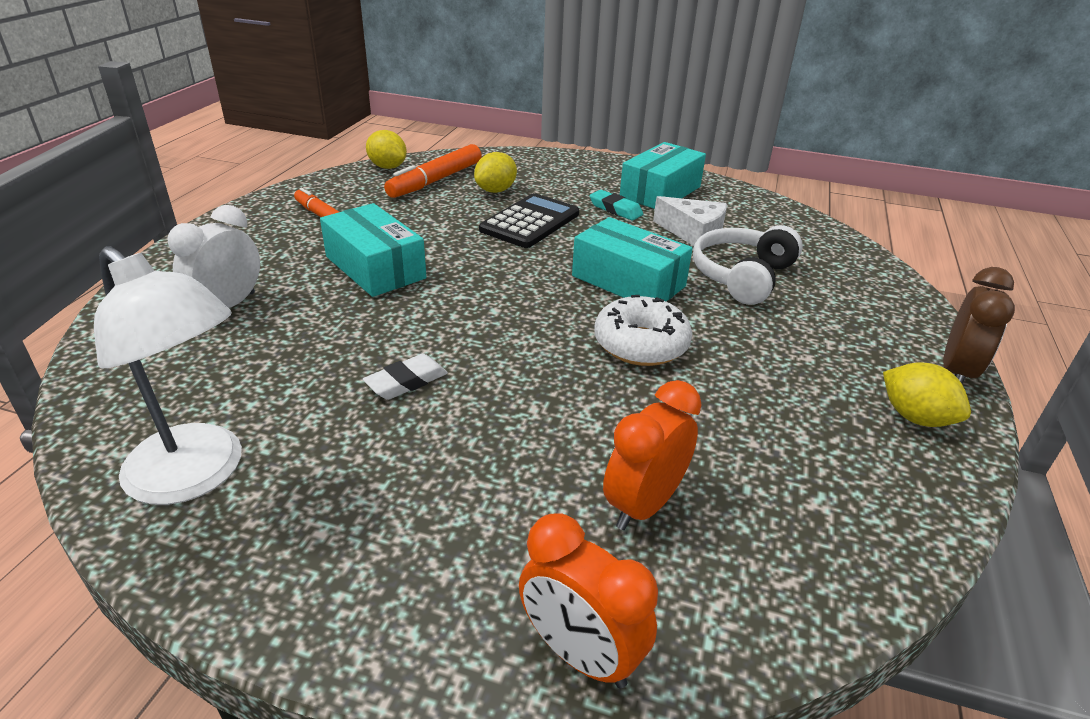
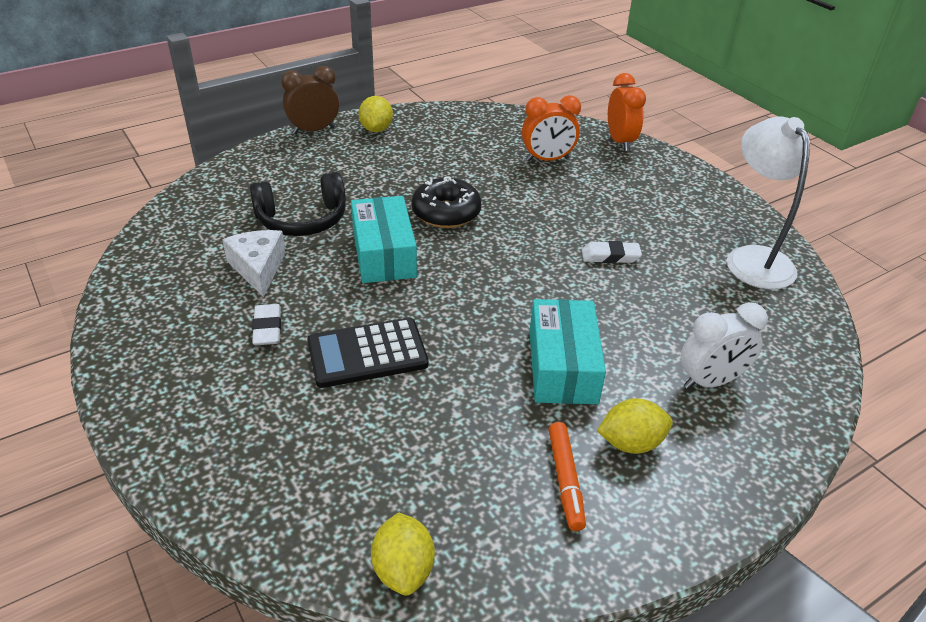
camera: 140 degrees left, 5 degrees up
orange marker [384,144,482,198] -> none
yellow lemon [474,152,517,193] -> yellow lemon moved to [597,398,673,454]
turquoise eraser [589,190,643,220] -> white eraser [252,304,281,345]
white donut [594,295,692,366] -> black donut [412,177,481,228]
turquoise box [620,142,706,209] -> none
white headphones [693,225,803,305] -> black headphones [250,172,346,236]

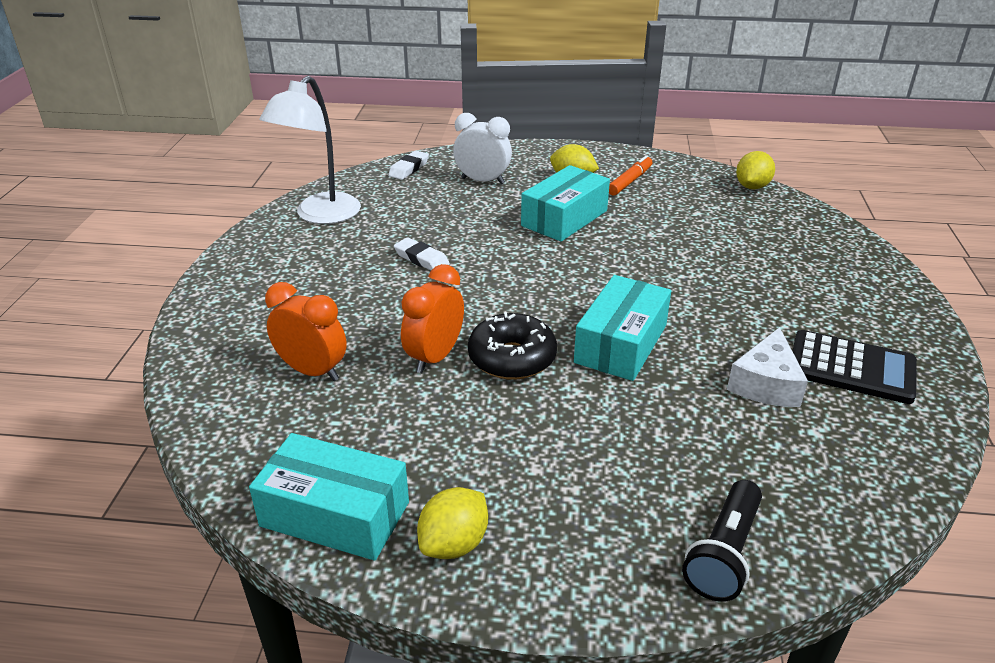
camera: 140 degrees left, 5 degrees down
black headphones [250,172,346,236] -> none
white eraser [252,304,281,345] -> white eraser moved to [388,151,429,180]
brown clock [281,66,339,134] -> none
black calculator [307,318,429,388] -> black calculator moved to [792,330,917,404]
orange clock [608,73,646,151] -> orange clock moved to [401,264,464,373]
none -> turquoise box [249,433,409,561]
none -> black flashlight [682,480,762,602]

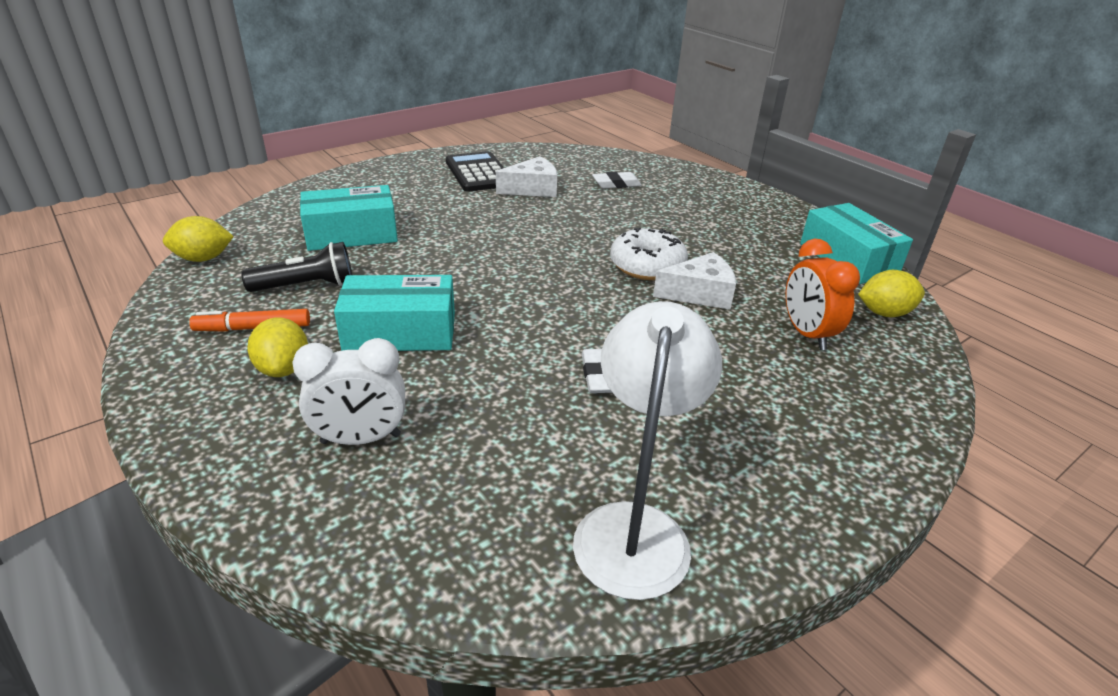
camera: 135 degrees left, 0 degrees up
white lamp [259,76,361,224] -> white lamp turned 60 degrees counterclockwise [573,301,722,600]
white eraser [388,151,429,180] -> white eraser moved to [592,172,642,188]
orange clock [401,264,464,373] -> white cheese [653,252,736,310]
yellow lemon [417,487,488,559] -> yellow lemon moved to [858,270,925,317]
white clock [453,113,512,184] -> white clock turned 75 degrees counterclockwise [292,338,405,445]
black donut [468,312,557,380] -> white donut [610,228,688,280]
turquoise box [574,275,671,381] -> turquoise box moved to [300,185,398,251]
black flashlight [682,480,762,602] -> black flashlight moved to [241,242,352,292]

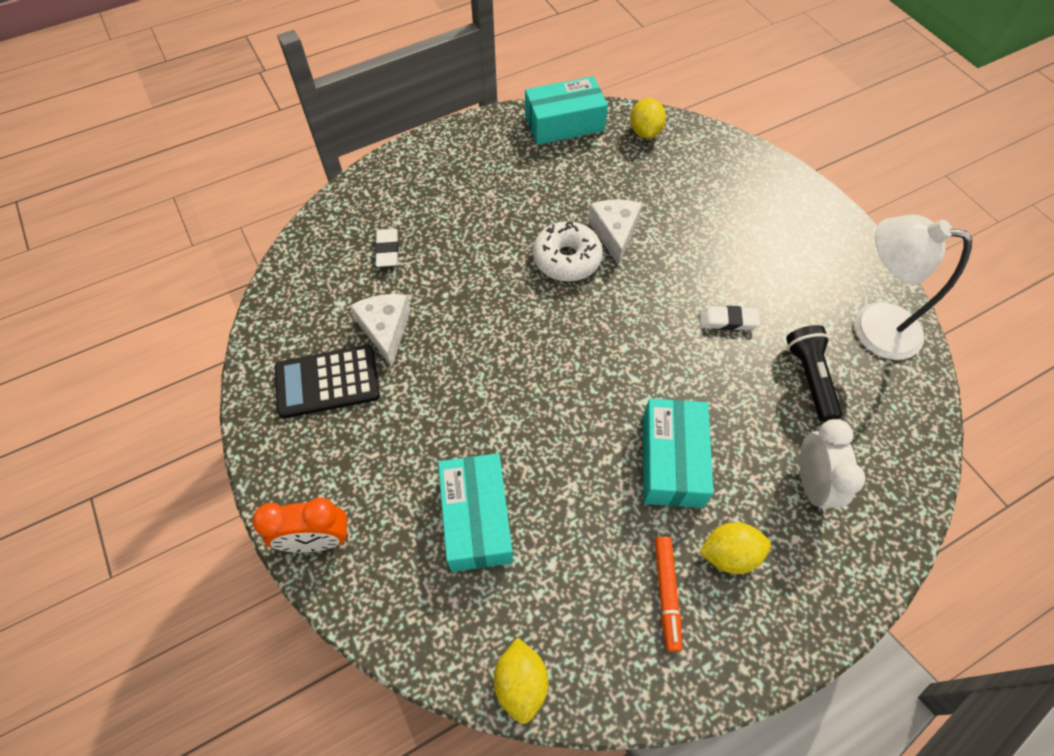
camera: 80 degrees left, 25 degrees up
black flashlight [241,242,352,292] -> black flashlight moved to [786,325,842,422]
orange clock [785,239,860,350] -> orange clock moved to [252,497,348,552]

